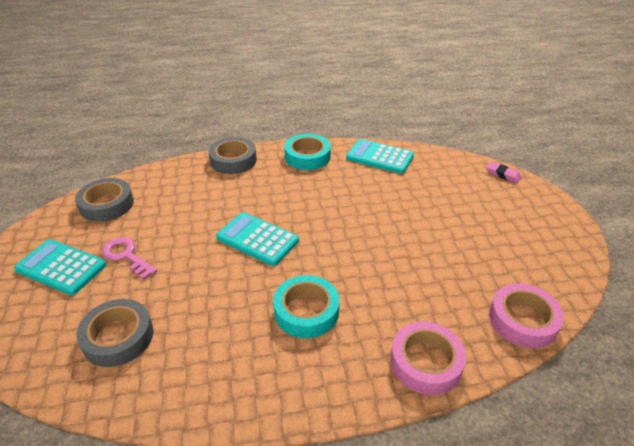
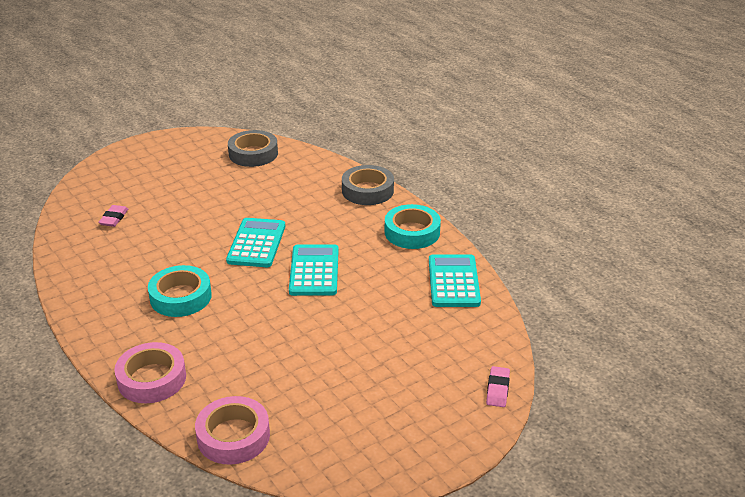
camera: 65 degrees right, 5 degrees down
turquoise calculator [14,239,106,295] -> turquoise calculator moved to [289,244,339,296]
grey tape [76,299,153,367] -> pink eraser [98,205,128,227]
pink key [102,237,158,280] -> none

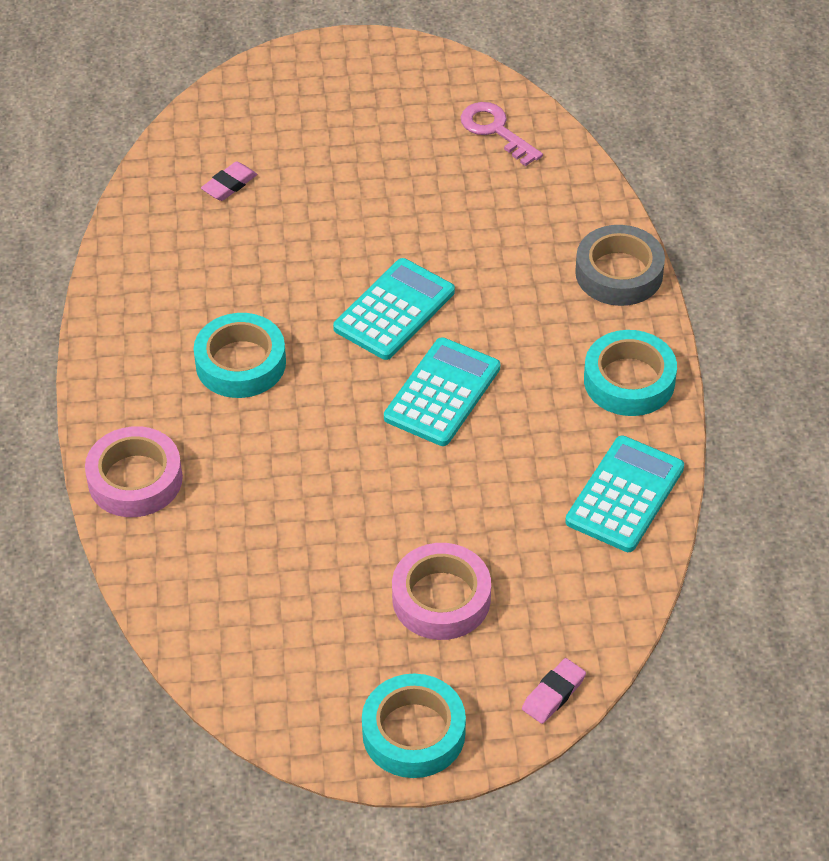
camera: 30 degrees right, 15 degrees up
pink tape [195,396,270,465] -> pink tape moved to [392,543,491,640]
grey tape [228,130,278,167] -> pink key [461,102,543,166]
none -> turquoise tape [362,674,466,778]

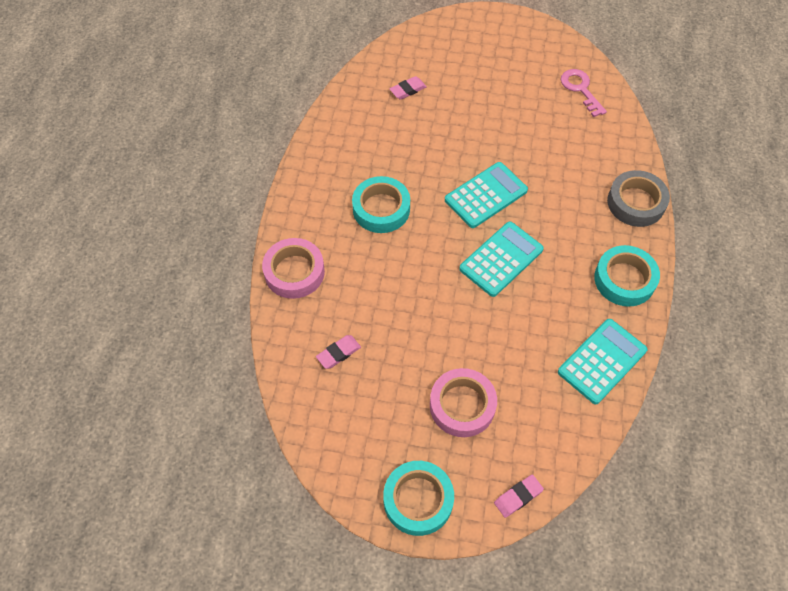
camera: 15 degrees right, 10 degrees up
none -> pink eraser [316,335,361,369]

